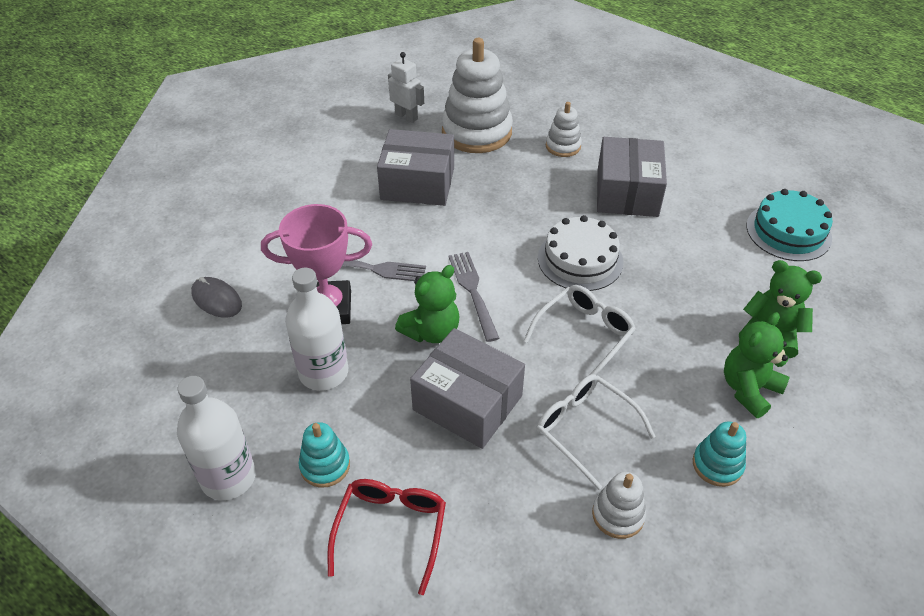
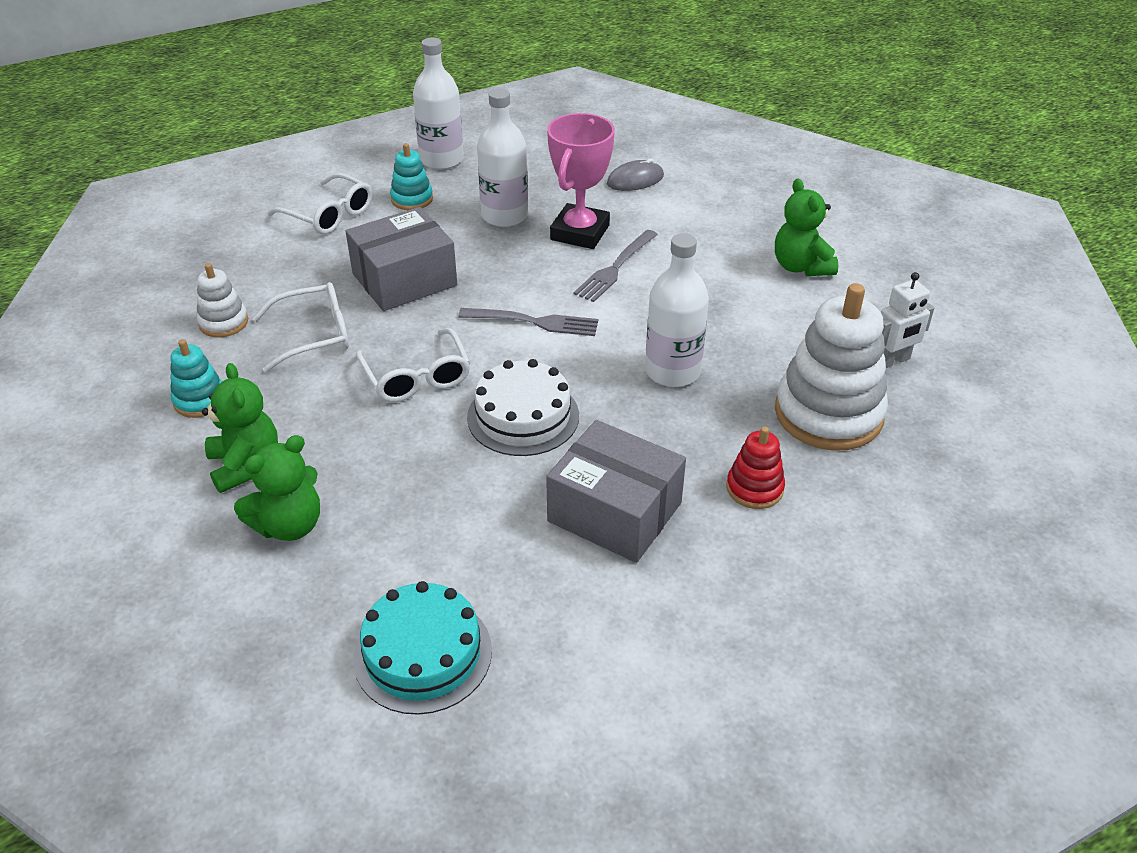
camera: 115 degrees right, 5 degrees down
red glasses [327,479,446,595] -> white glasses [267,173,372,234]
grey box [377,129,454,206] -> none
green teddy bear [395,265,460,343] -> green teddy bear moved to [775,179,838,276]
white stacking toy [546,102,582,157] -> red stacking toy [727,426,785,509]
none -> white bottle [645,233,709,387]

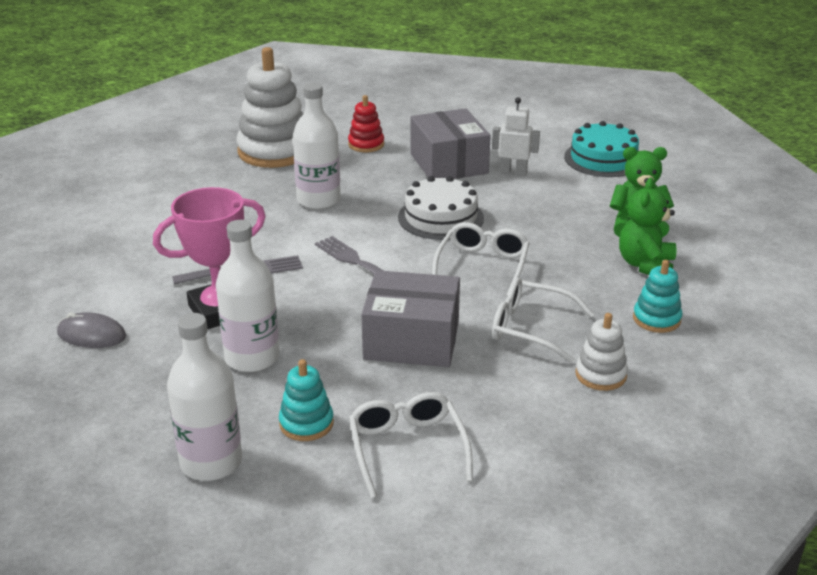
camera: 140 degrees left, 10 degrees down
green teddy bear [775,179,838,276] -> none
white robot [881,272,934,368] -> white robot moved to [492,97,540,176]

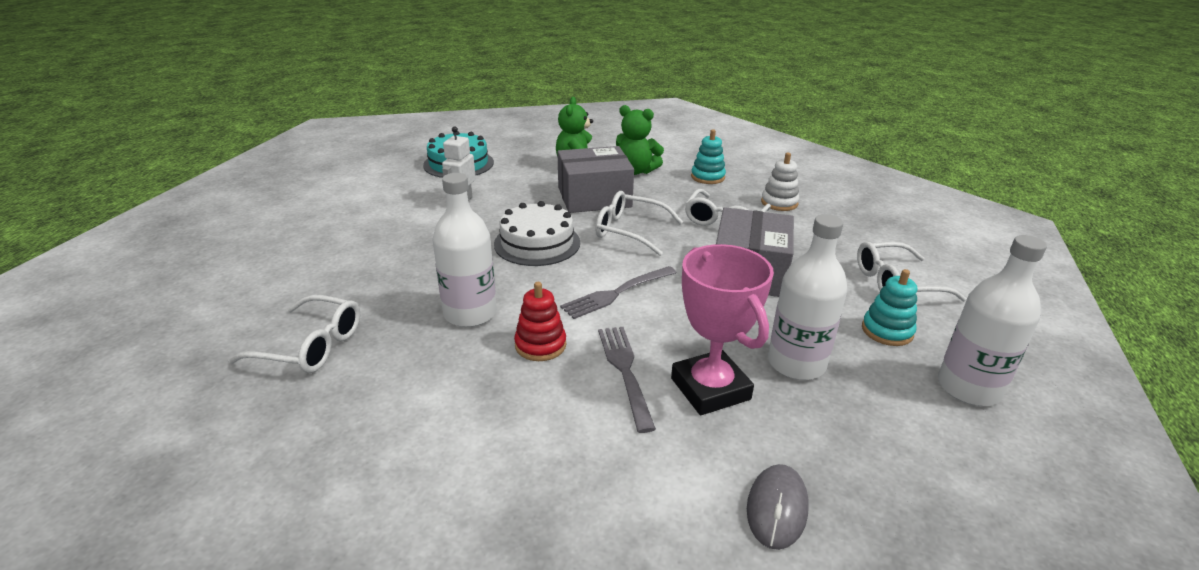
camera: 85 degrees left, 0 degrees up
white stacking toy [236,47,304,168] -> white glasses [228,295,360,373]
red stacking toy [348,95,384,152] -> red stacking toy moved to [514,282,566,361]
grey box [411,108,491,179] -> grey box moved to [557,146,634,213]

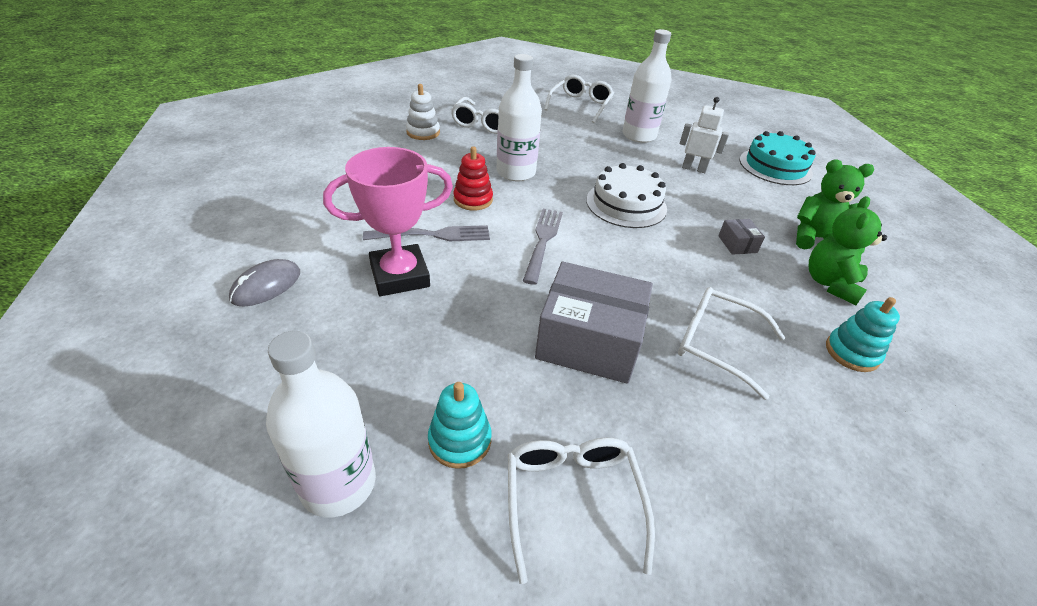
camera: 90 degrees right, 10 degrees up
grey box [557,146,634,213] -> grey box [718,219,765,255], size x0.42
grey fork [560,266,677,319] -> grey fork turned 45 degrees clockwise [523,209,563,285]
white glasses [595,191,683,256] -> white glasses moved to [544,75,614,123]
grey mouse [747,464,809,550] -> grey mouse turned 75 degrees counterclockwise [229,259,300,307]
white stacking toy [761,153,799,211] -> white stacking toy moved to [406,84,440,140]
white bottle [768,214,847,380] -> white bottle moved to [623,29,671,143]

